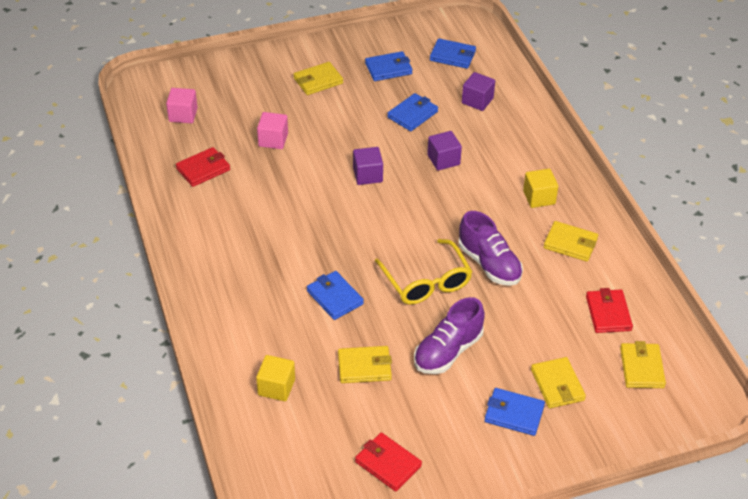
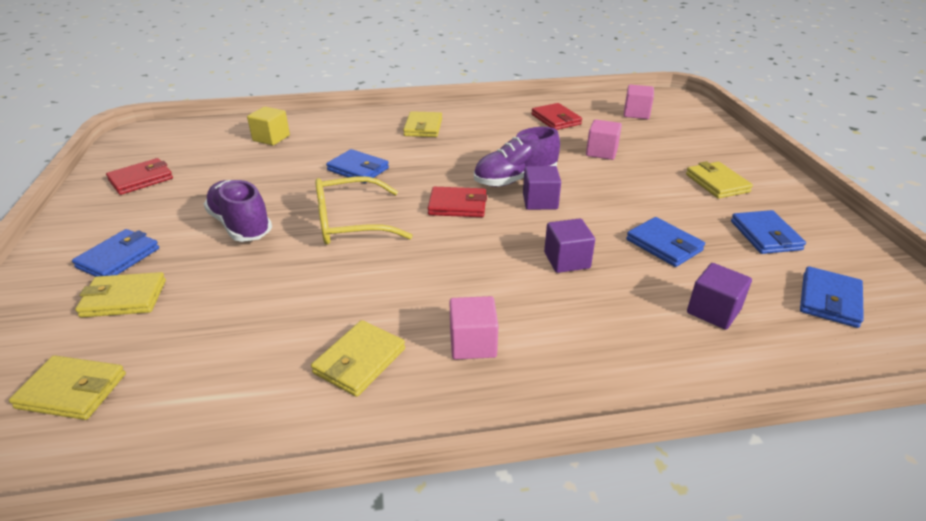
camera: 100 degrees right, 10 degrees down
blue wallet [307,271,364,320] -> blue wallet turned 60 degrees clockwise [326,149,389,183]
yellow wallet [338,346,392,383] -> yellow wallet moved to [403,111,442,137]
purple shoe [459,211,523,286] -> purple shoe moved to [474,127,560,187]
yellow cube [523,169,558,208] -> pink cube [450,296,499,359]
red wallet [586,288,633,333] -> red wallet moved to [428,187,487,217]

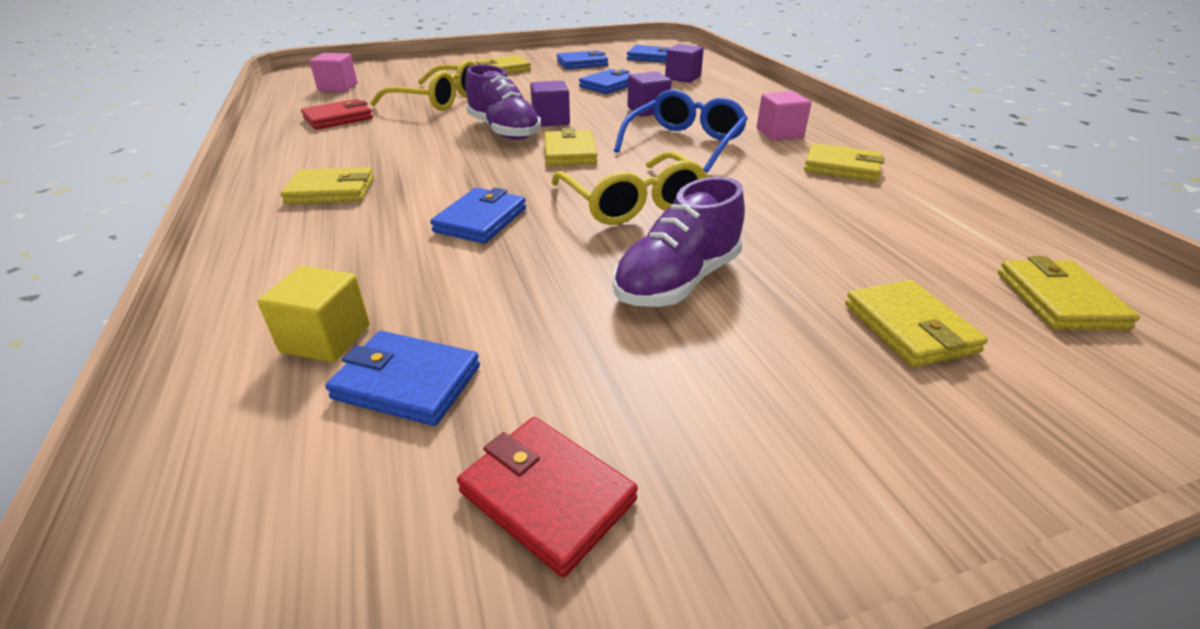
camera: 100 degrees left, 0 degrees up
blue wallet [72,229,159,277] -> blue wallet moved to [325,331,480,426]
red wallet [428,187,487,217] -> yellow wallet [544,128,597,166]
pink cube [586,119,622,160] -> yellow glasses [370,60,476,111]
none -> blue glasses [614,90,748,173]

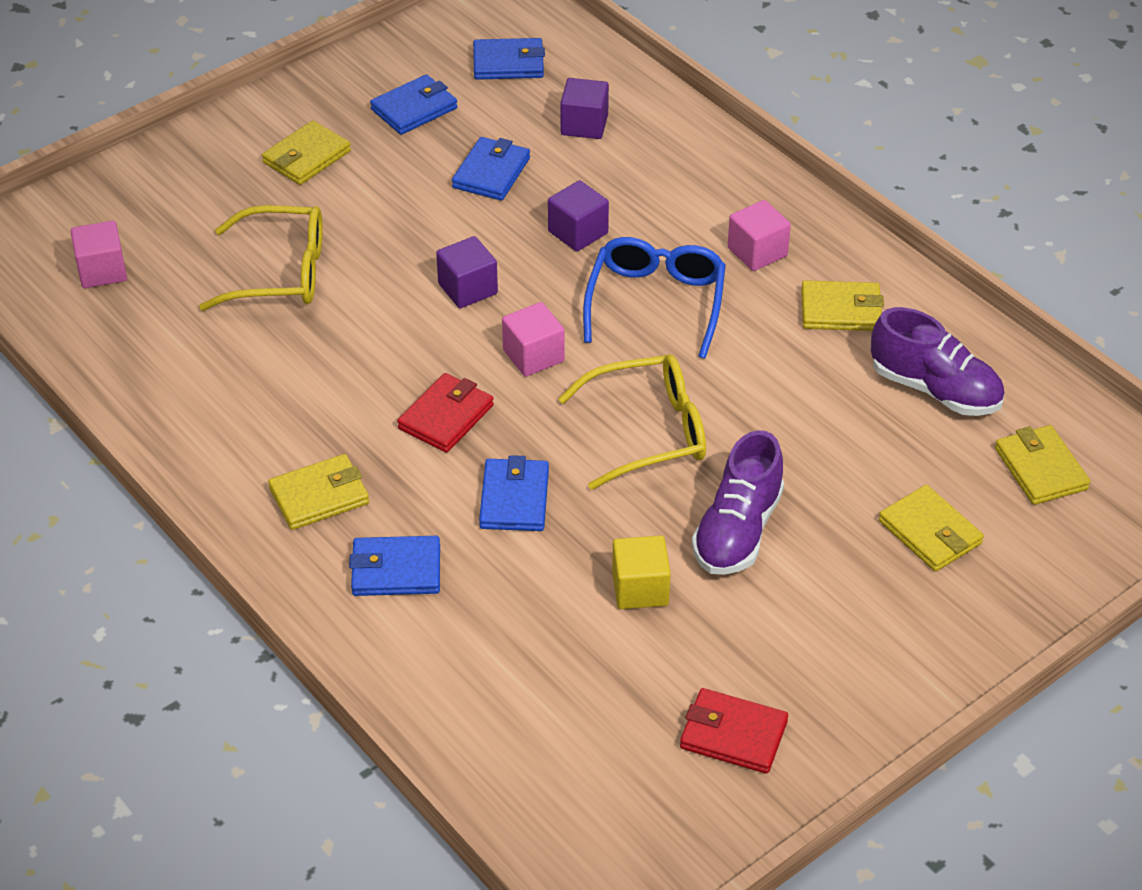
camera: 20 degrees left, 10 degrees up
yellow cube [258,266,370,362] -> yellow cube moved to [612,535,671,609]
red wallet [301,99,373,130] -> red wallet moved to [397,373,494,453]
blue wallet [325,331,480,426] -> blue wallet moved to [349,536,440,596]
purple shoe [465,65,541,140] -> purple shoe moved to [871,307,1004,416]
yellow wallet [544,128,597,166] -> pink cube [502,302,565,377]
yellow glasses [551,151,708,225] -> yellow glasses turned 60 degrees counterclockwise [558,354,706,490]

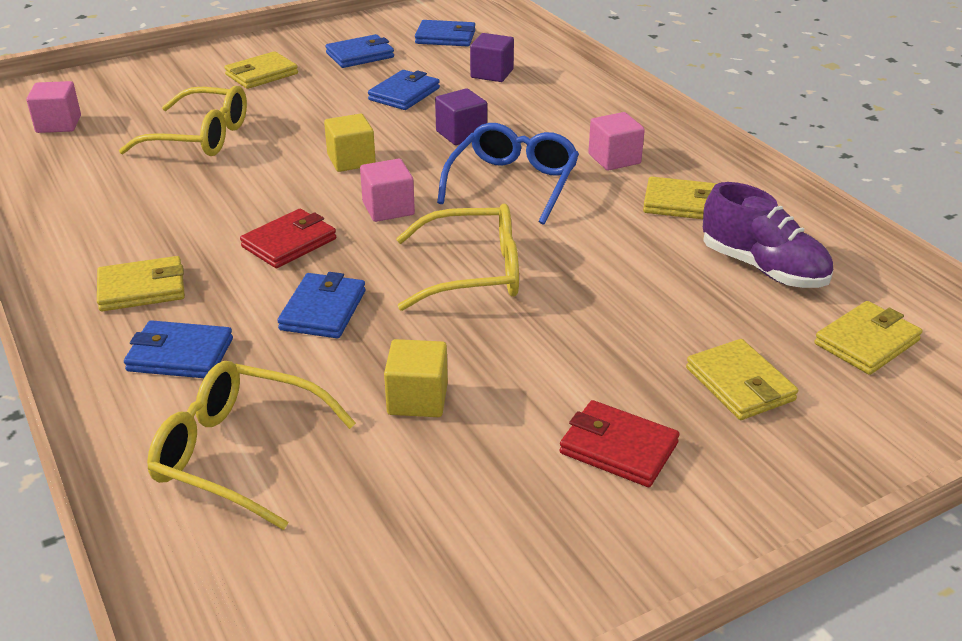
camera: 10 degrees right, 10 degrees down
purple cube [436,236,498,308] -> yellow cube [324,113,376,172]
red wallet [680,688,788,774] -> red wallet moved to [559,400,679,487]
purple shoe [692,430,784,575] -> none
yellow wallet [995,425,1090,505] -> yellow wallet turned 60 degrees clockwise [814,301,922,375]
none -> yellow glasses [147,361,356,530]

